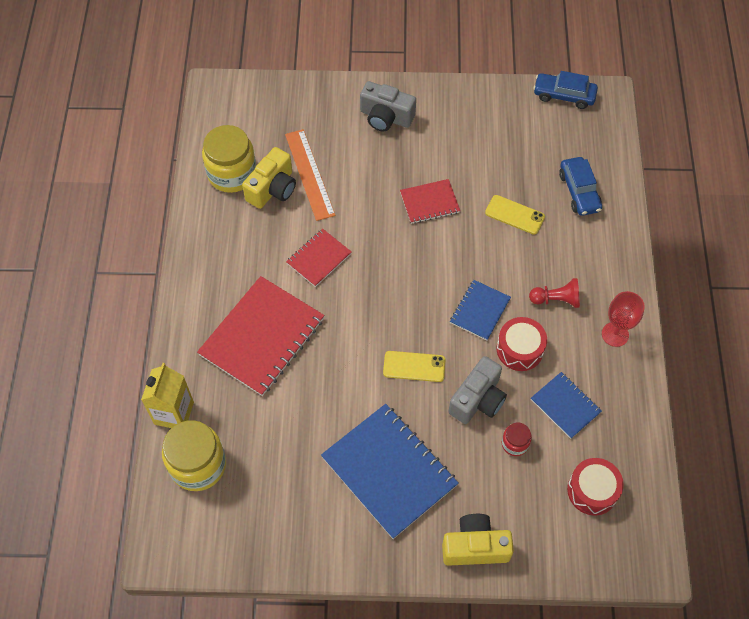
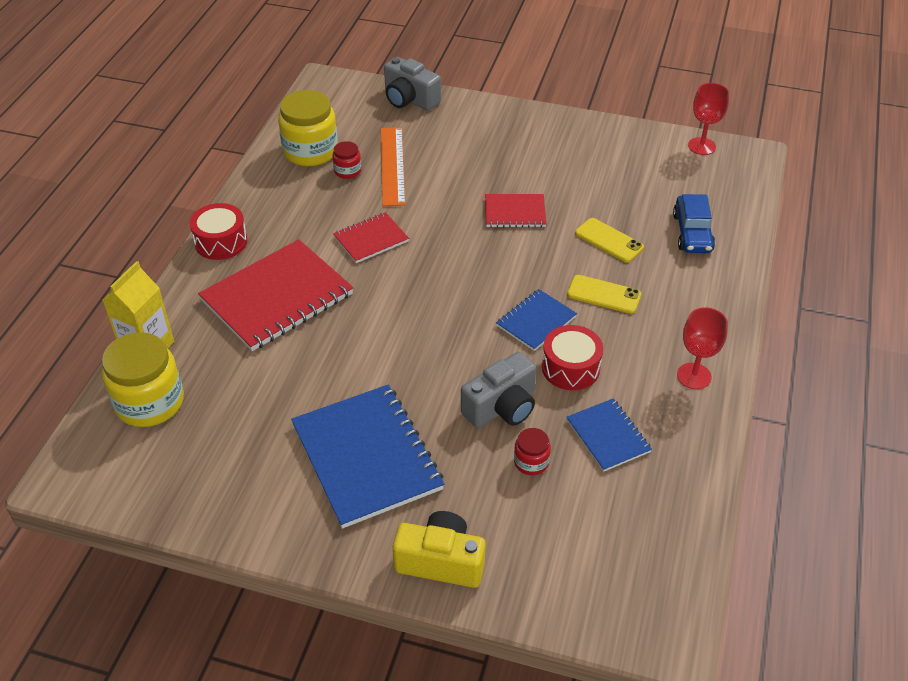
camera: 15 degrees right, 15 degrees down
yellow camera [242,147,296,209] -> red jar [333,141,361,179]
grey camera [360,81,416,131] -> grey camera moved to [384,57,441,111]
yellow phone [383,351,445,382] -> yellow phone moved to [567,275,641,314]
red pawn [529,278,580,308] -> none
blue car [533,71,598,109] -> red goblet [688,83,729,155]
red drum [567,458,624,515] -> red drum moved to [190,203,247,260]

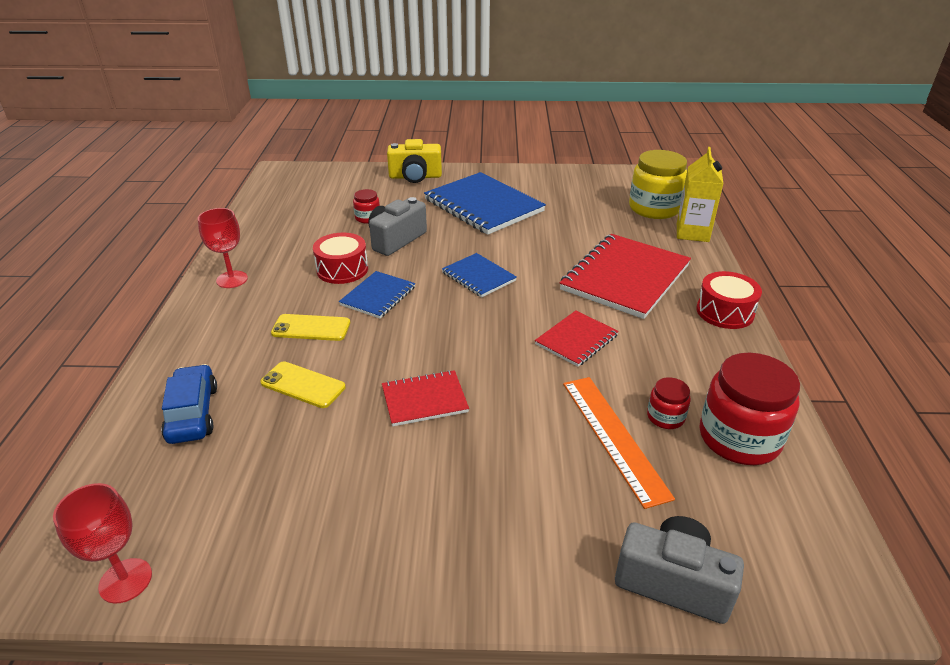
camera: 165 degrees right, 10 degrees down
yellow jar [278,90,338,166] -> red jar [700,353,800,465]
blue notebook [566,398,652,472] -> blue notebook moved to [442,253,517,298]

